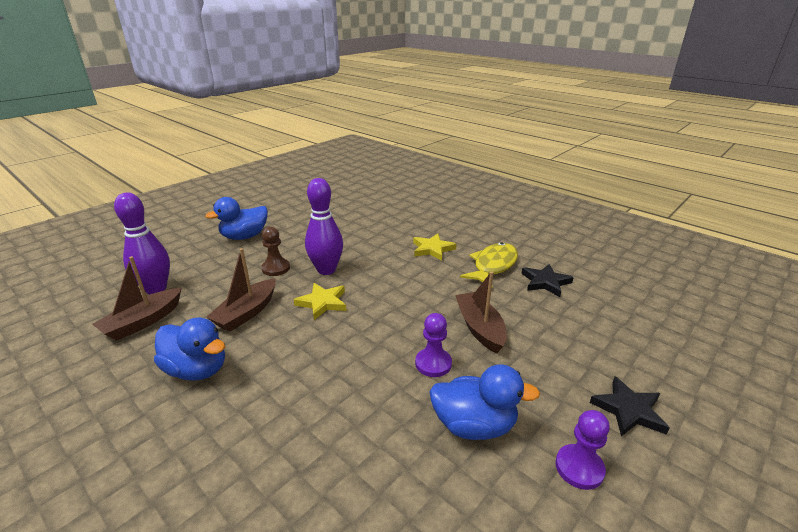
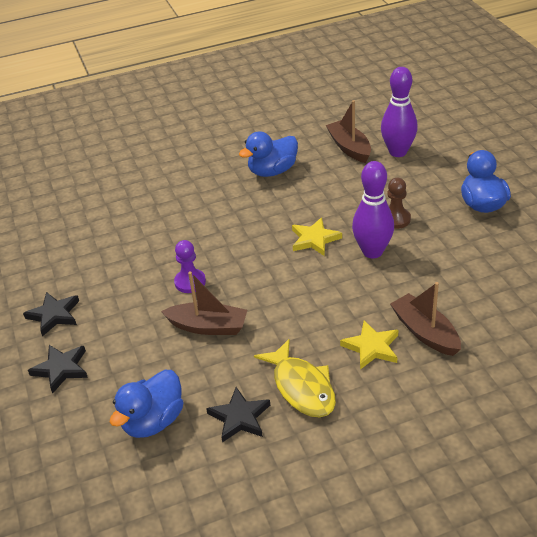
camera: 120 degrees right, 10 degrees up
brown boat [206,248,276,332] -> brown boat moved to [390,282,461,356]
blue duck [429,364,540,440] -> blue duck moved to [110,370,184,438]
purple pawn [555,410,610,490] -> black star [23,292,79,336]

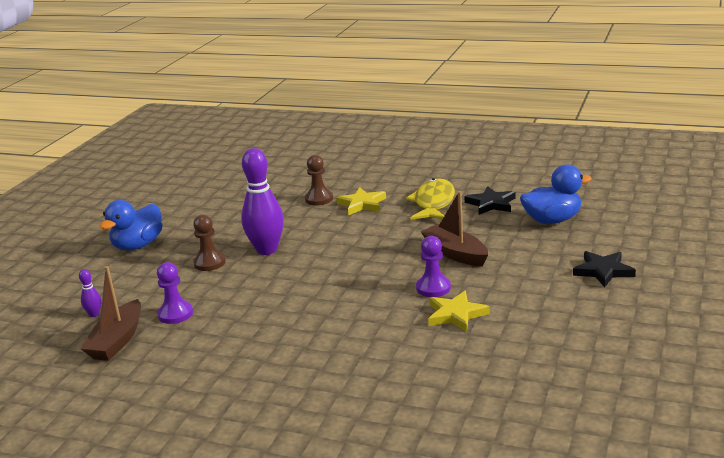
camera: 140 degrees left, 15 degrees down
black star [23,292,79,336] -> none
blue duck [239,131,298,177] -> none
yellow star [292,217,342,256] -> yellow star moved to [428,291,490,332]
purple bowling pin [381,67,418,157] -> purple bowling pin [79,269,101,317], size x0.43
brown boat [390,282,461,356] -> brown pawn [305,155,333,205]
none -> purple pawn [157,262,193,324]

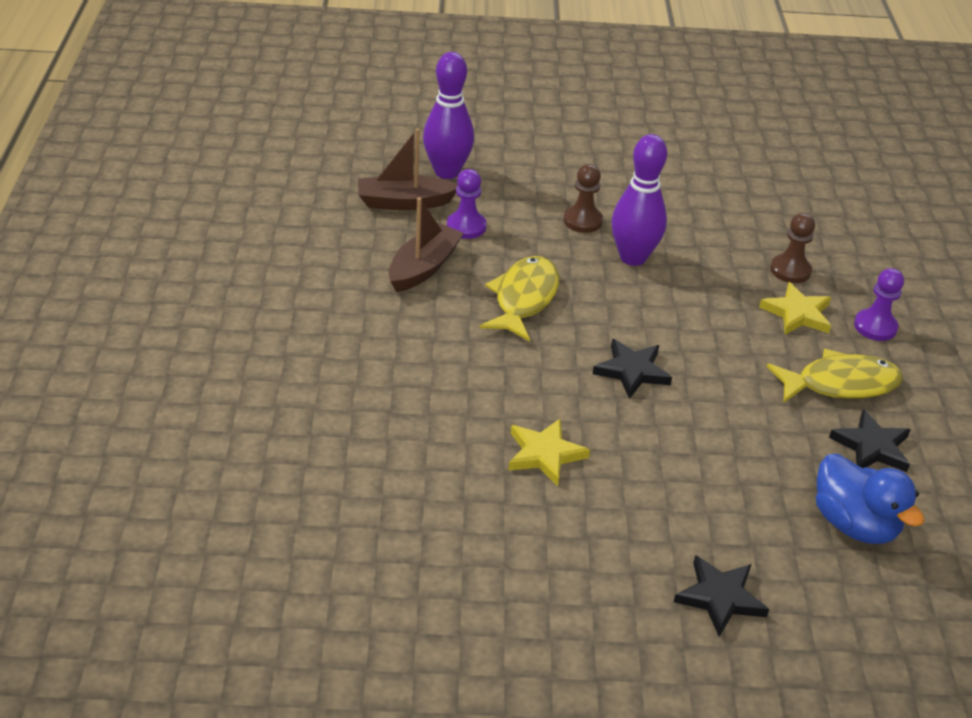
camera: 65 degrees right, 15 degrees up
purple bowling pin [79,269,101,317] -> purple bowling pin [423,52,474,179], size x2.34
blue duck [100,200,162,250] -> none
purple pawn [416,236,451,297] -> purple pawn moved to [854,268,904,341]
brown boat [420,191,488,267] -> brown boat moved to [389,197,464,292]
none -> yellow fish [480,256,559,342]
none -> black star [593,339,672,399]

